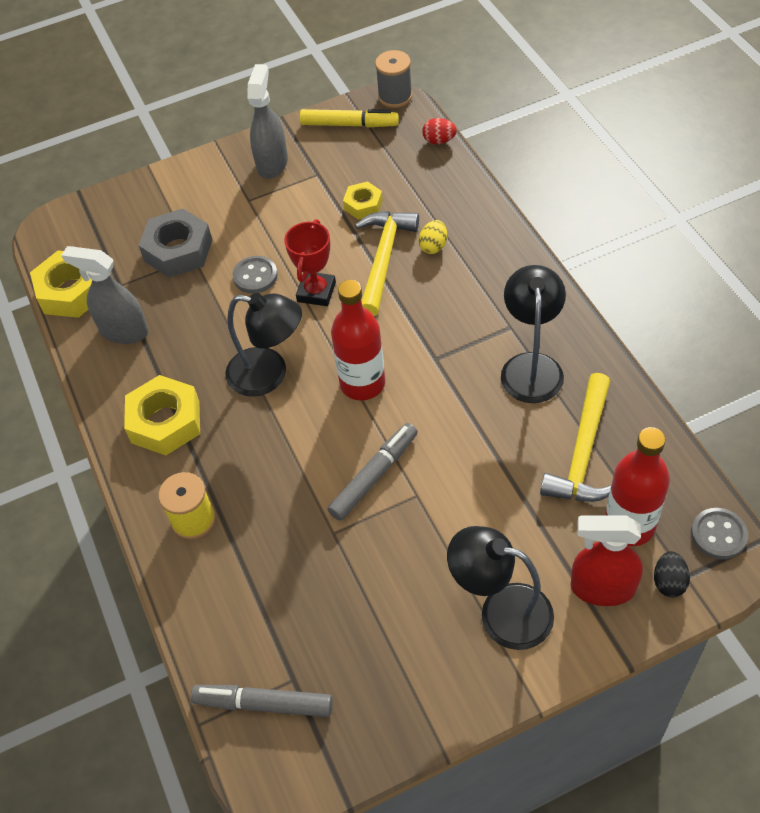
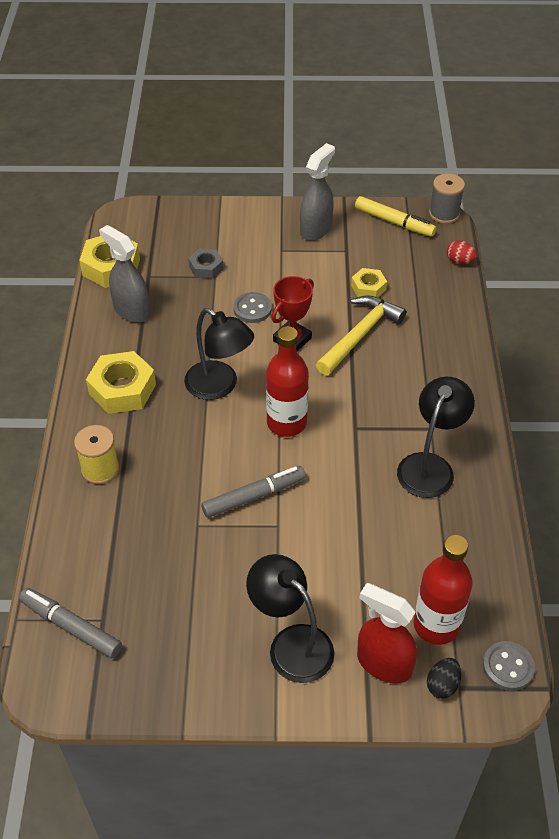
camera: 20 degrees right, 5 degrees down
grey nut [138,209,212,278] -> grey nut [188,249,224,279], size x0.58
yellow egg [418,220,447,254] -> none
yellow hammer [540,373,611,502] -> none

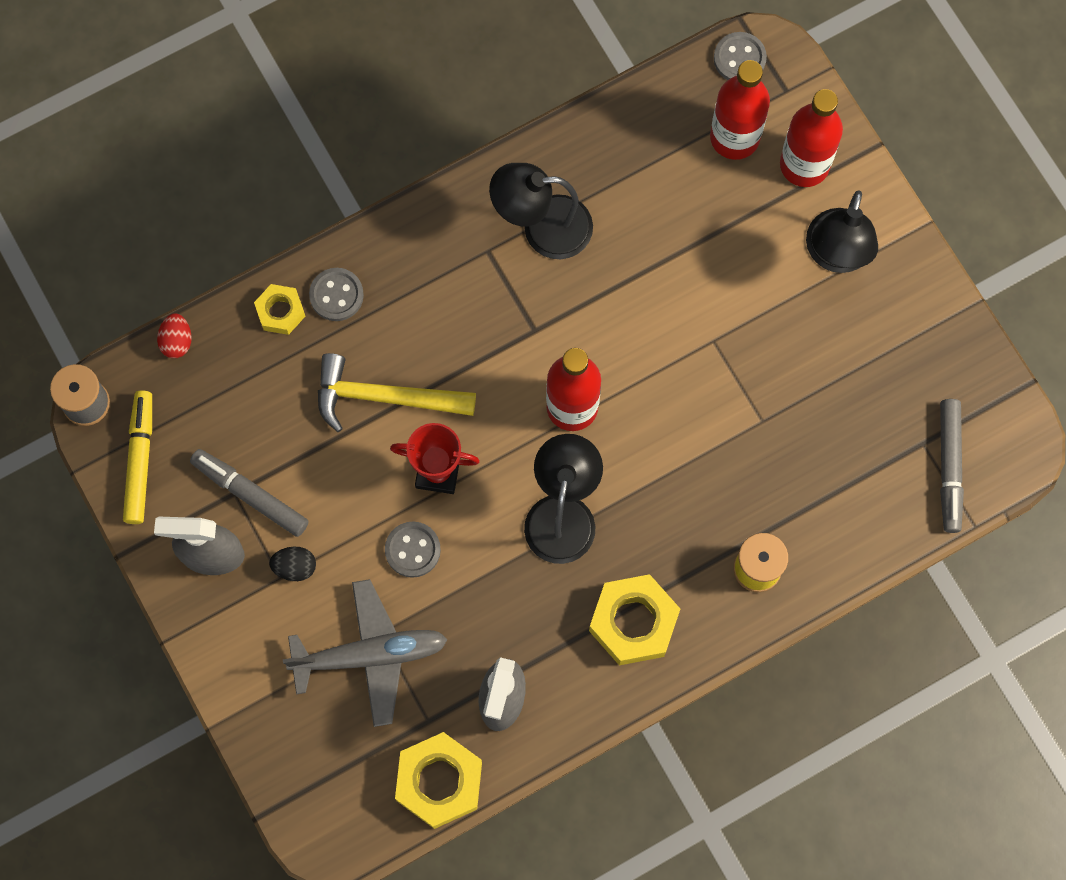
camera: 120 degrees left, 25 degrees up
grey nut [188,249,224,279] -> grey plane [283,579,448,727]
grey marker [201,466,306,518] -> grey marker moved to [190,449,309,537]
yellow nut [351,268,387,297] -> yellow nut moved to [254,284,305,335]
red spray bottle [357,583,417,683] -> red bottle [780,89,843,187]
black egg [427,658,461,699] -> black egg moved to [269,547,316,581]
none -> grey button [309,268,364,321]

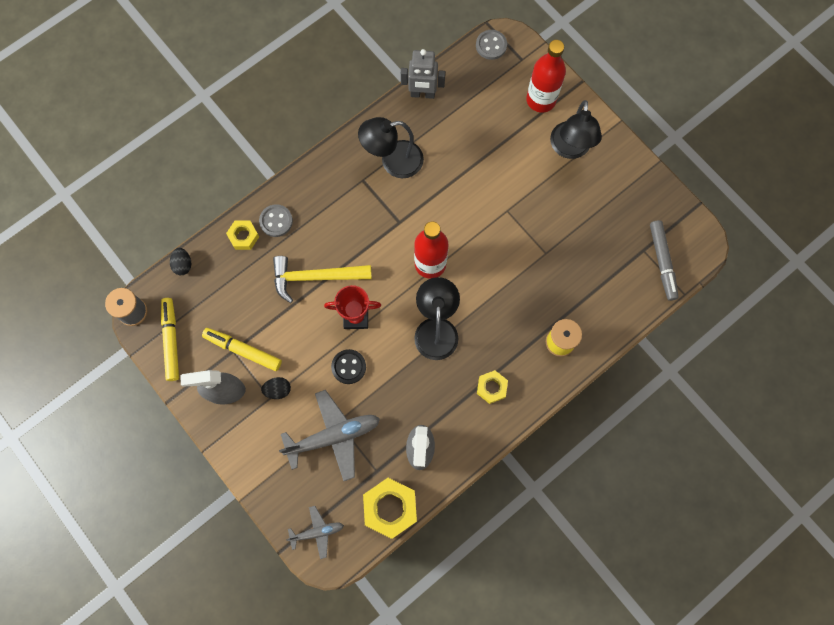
camera: 10 degrees left, 0 degrees up
red egg [157,314,192,358] -> black egg [170,248,191,275]
grey marker [190,449,309,537] -> yellow marker [202,328,282,371]
grey button [385,522,441,578] -> black button [331,349,366,384]
yellow nut [589,574,680,665] -> yellow nut [477,370,508,404], size x0.58
red bottle [710,60,770,160] -> none
none -> grey plane [286,506,344,559]
none -> grey robot [401,49,445,99]

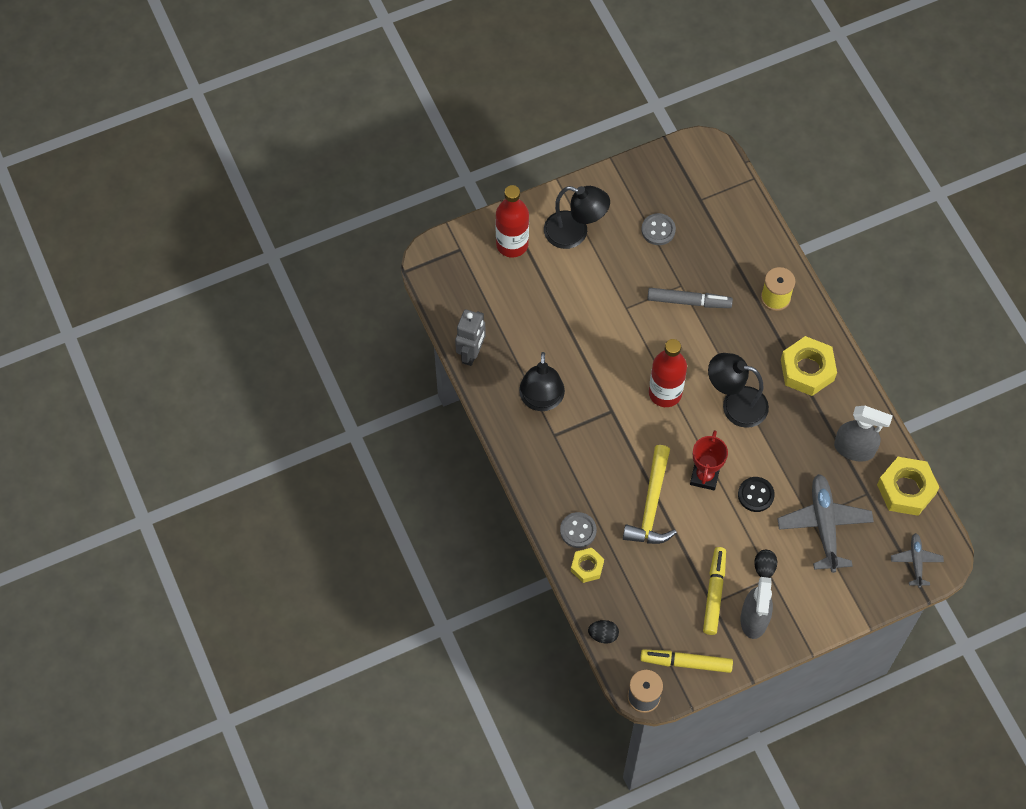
camera: 75 degrees left, 10 degrees down
yellow marker [202,328,282,371] -> yellow marker turned 150 degrees clockwise [703,547,726,635]
grey button [476,30,507,60] -> grey button moved to [641,213,676,245]
yellow nut [477,370,508,404] -> yellow nut [781,336,837,396], size x1.74
grey marker [650,220,679,301] -> grey marker moved to [647,288,733,308]

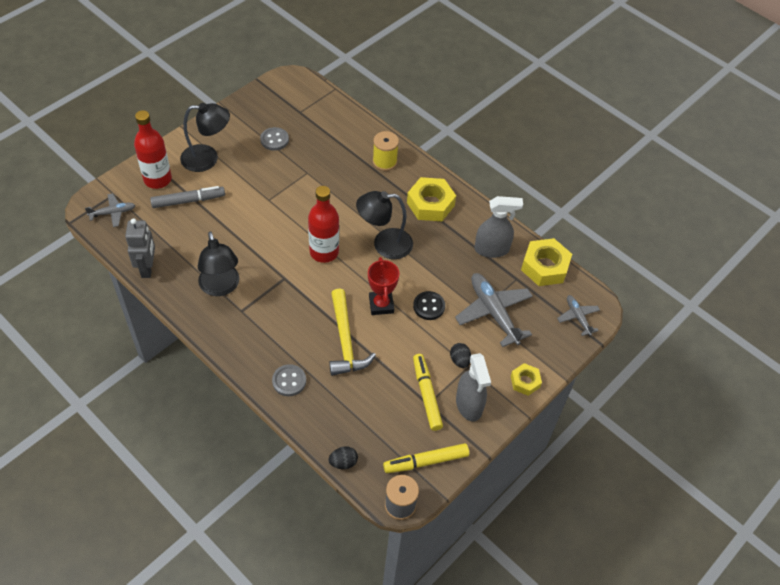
camera: 25 degrees left, 10 degrees down
yellow nut [571,548,604,583] -> yellow nut moved to [511,363,542,396]
grey marker [647,288,733,308] -> grey marker moved to [150,186,225,208]
none -> grey plane [85,193,135,227]

